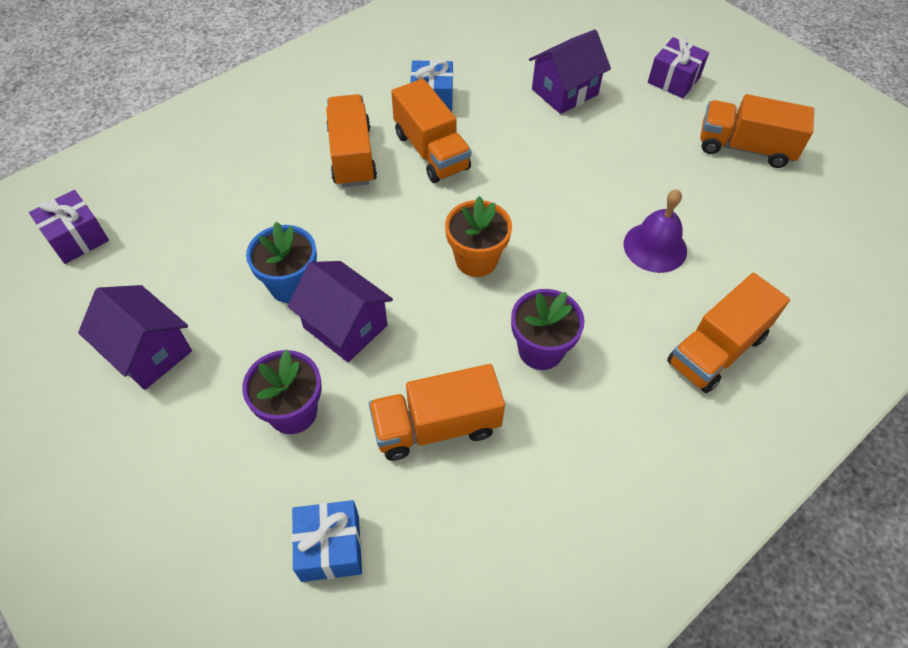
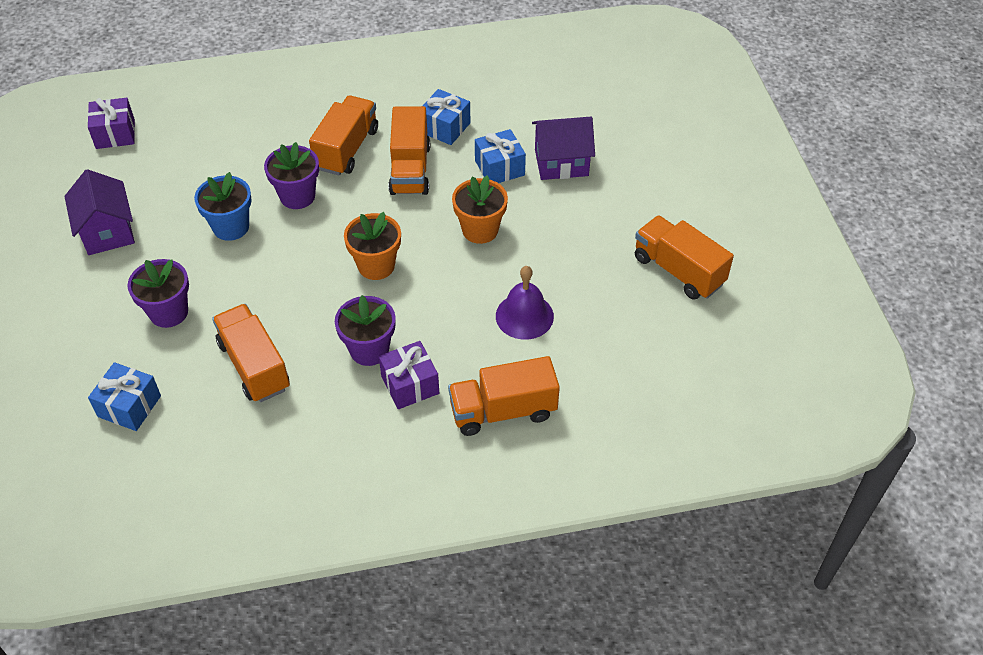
camera: 30 degrees right, 5 degrees down
purple house [288,261,393,362] -> none
orange truck [369,364,505,461] -> orange truck turned 45 degrees clockwise [212,304,290,402]
purple gift [648,37,709,98] -> purple gift moved to [379,341,439,409]
none -> purple flower pot [264,142,319,209]
none -> orange flower pot [452,175,508,244]
none -> blue gift [475,129,526,183]

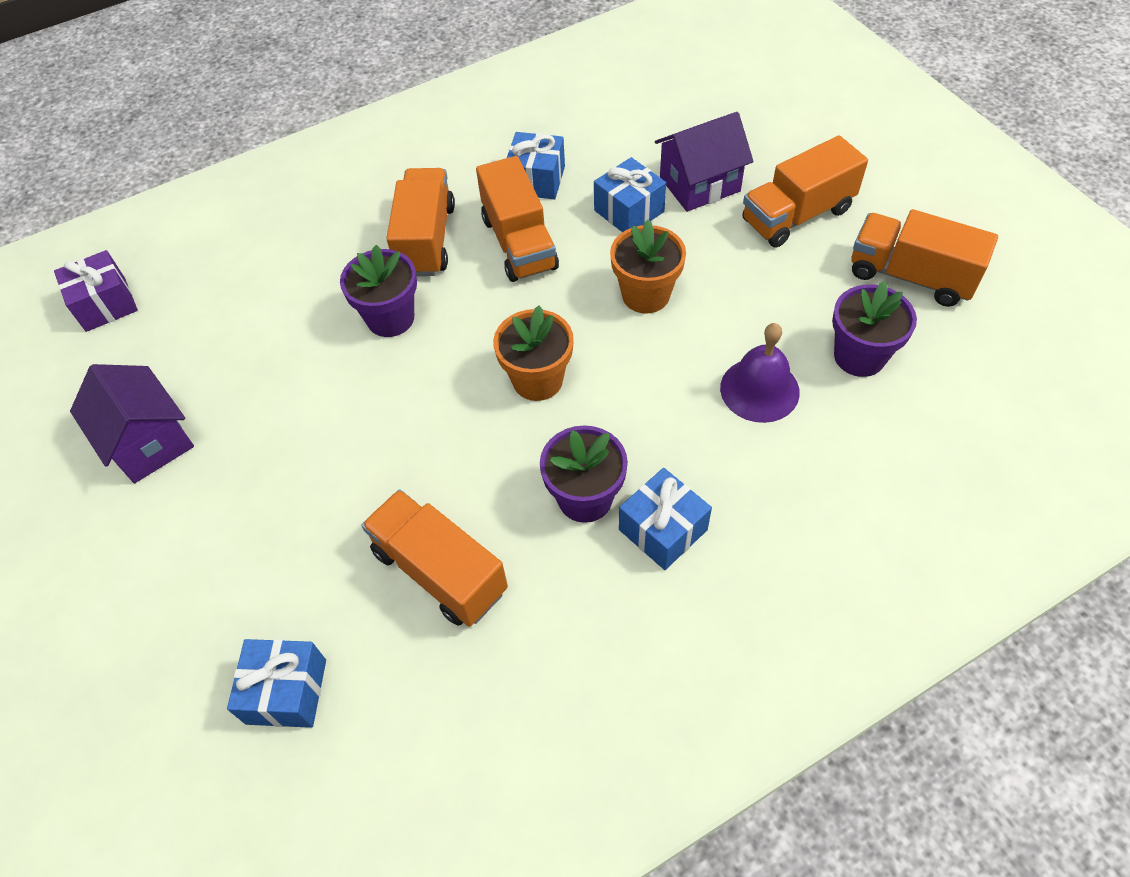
camera: 15 degrees left, 5 degrees up
purple flower pot [127,259,189,328] -> purple flower pot moved to [832,281,917,377]
blue flower pot [194,172,252,241] -> none
purple gift [379,341,439,409] -> blue gift [619,468,712,570]
orange truck [448,356,560,436] -> orange truck moved to [742,135,868,248]

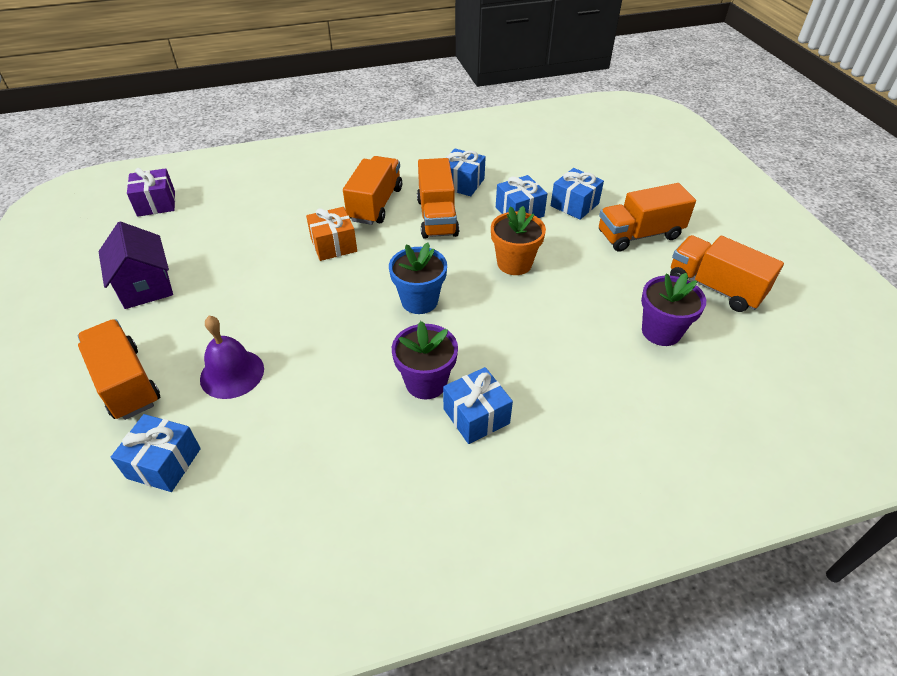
camera: 10 degrees right, 10 degrees down
purple flower pot [340,245,417,337] -> orange gift [306,207,357,261]
orange truck [362,489,508,627] -> orange truck moved to [78,319,160,420]
orange flower pot [493,305,574,401] -> blue flower pot [389,243,447,314]
purple house [655,112,753,212] -> blue gift [551,168,604,220]
purple bell [720,323,800,423] -> purple bell moved to [200,316,264,399]

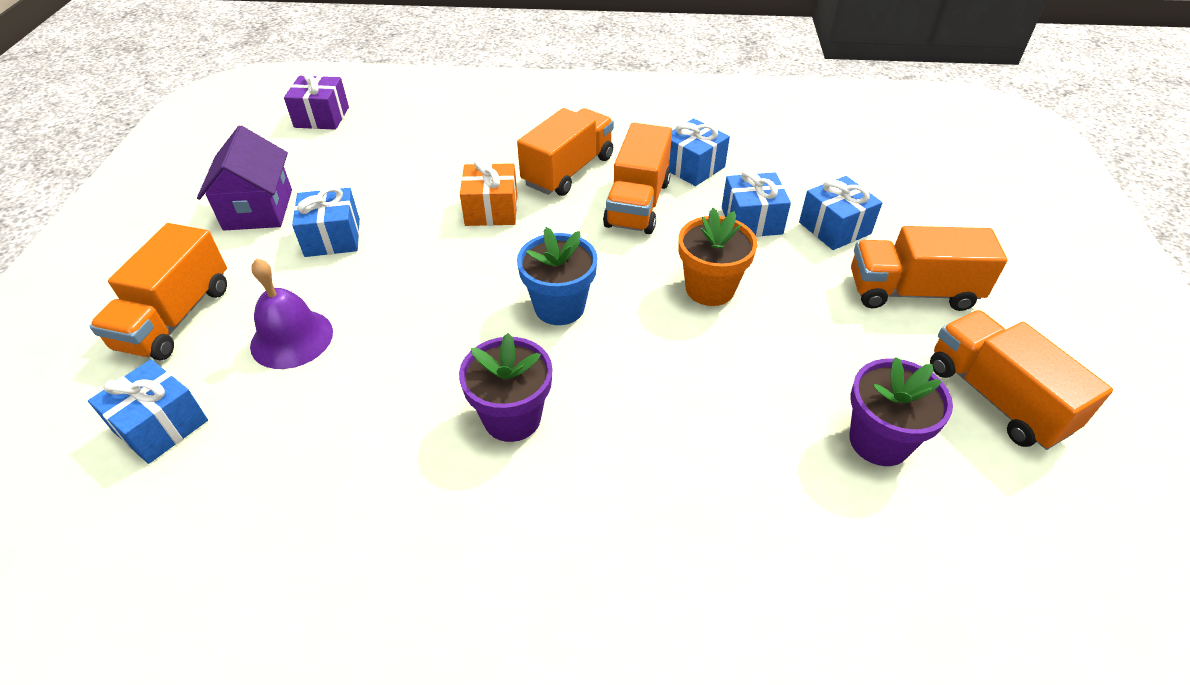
camera: 20 degrees right, 0 degrees up
orange truck [78,319,160,420] -> orange truck turned 150 degrees counterclockwise [89,223,227,361]
blue gift [443,367,513,444] -> blue gift moved to [292,187,360,257]

